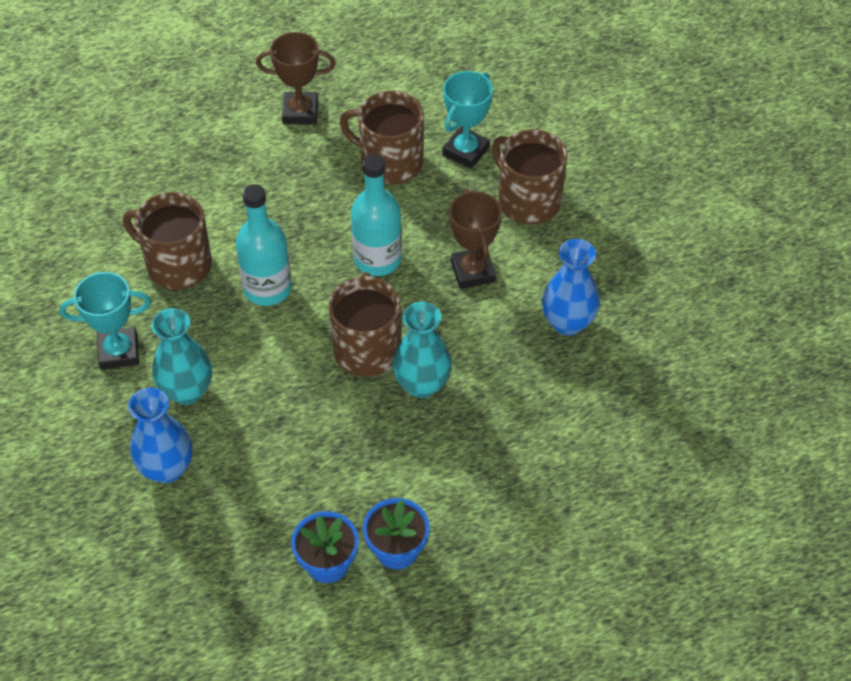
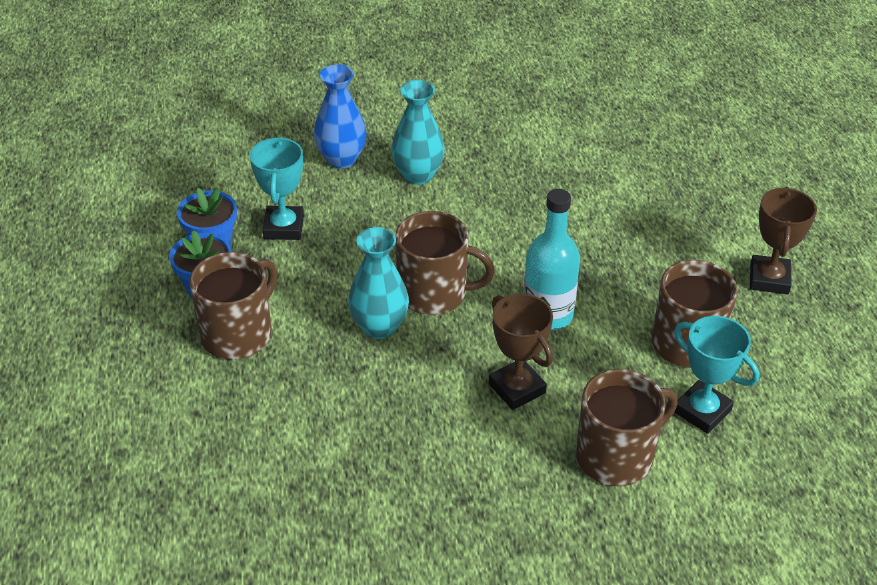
camera: 100 degrees right, 10 degrees down
turquoise trophy [60,272,151,370] -> turquoise trophy moved to [250,137,304,240]
brown mug [123,192,212,290] -> brown mug moved to [189,252,277,360]
turquoise bottle [236,184,292,306] -> none
brown trophy [449,189,502,289] -> brown trophy turned 60 degrees clockwise [489,294,553,410]
blue vase [542,239,600,336] -> none

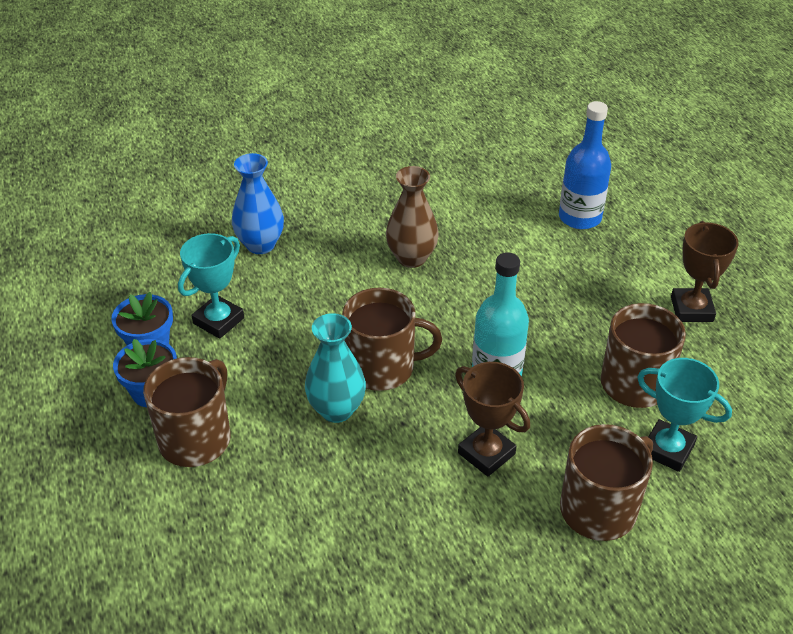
camera: 10 degrees left, 0 degrees up
turquoise trophy [250,137,304,240] -> turquoise trophy turned 45 degrees clockwise [178,233,244,339]
turquoise vase [391,80,445,185] -> none
none -> brown vase [386,166,439,268]
none -> blue bottle [559,101,611,229]

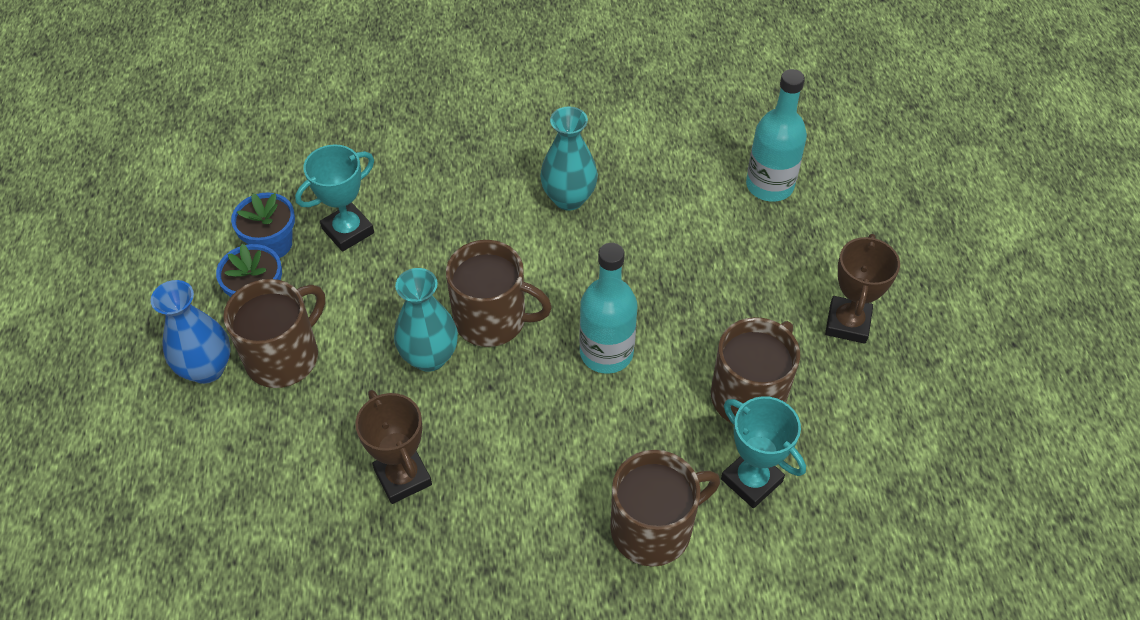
camera: 15 degrees right, 10 degrees up
blue vase [232,153,284,254] -> blue vase moved to [151,280,231,384]
brown vase [386,166,439,268] -> turquoise vase [540,106,598,211]
brown trophy [455,362,530,477] -> brown trophy moved to [355,390,432,504]
blue bottle [559,101,611,229] -> turquoise bottle [746,69,807,202]

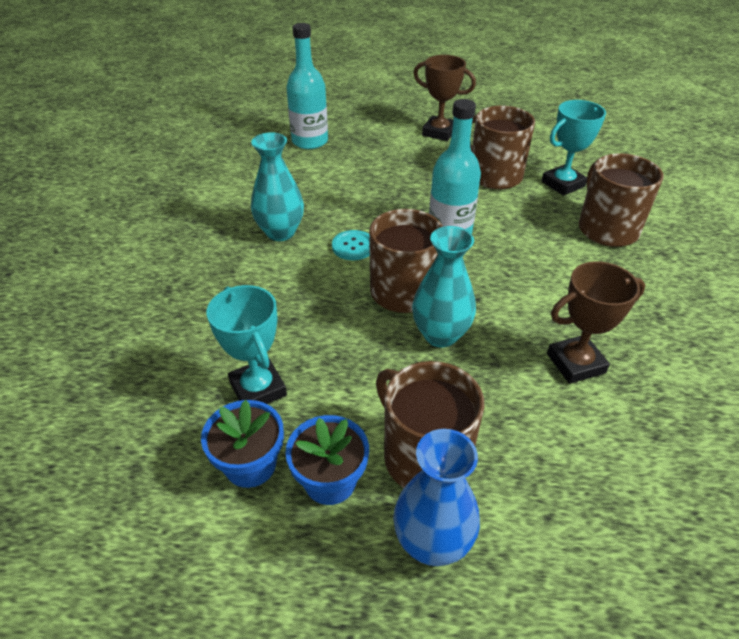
camera: 80 degrees left, 10 degrees down
none -> turquoise button [332,230,370,260]

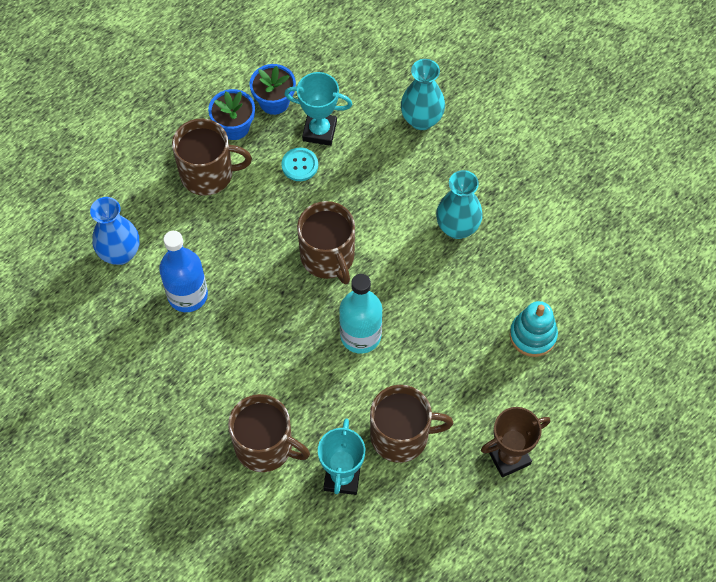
camera: 130 degrees right, 20 degrees up
turquoise bottle [287,23,328,149] -> none
turquoise button [332,230,370,260] -> turquoise button moved to [281,148,318,181]
blue vase [393,429,480,566] -> blue vase moved to [90,197,139,265]
turquoise vase [412,226,476,347] -> turquoise vase moved to [401,59,445,130]
brown trophy [547,261,645,384] -> blue bottle [159,231,208,312]
none -> turquoise stacking toy [510,301,558,357]

